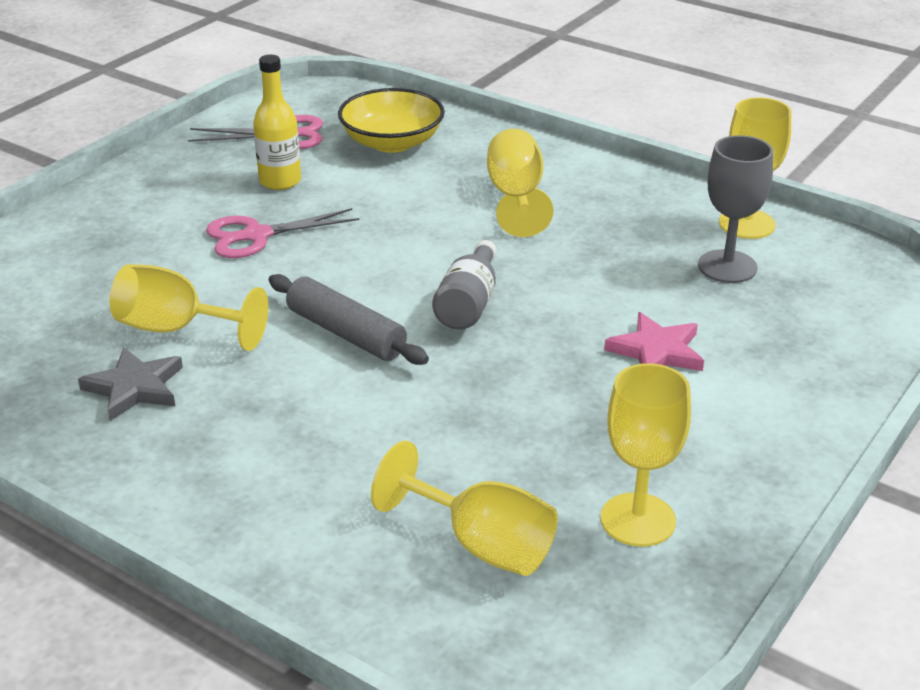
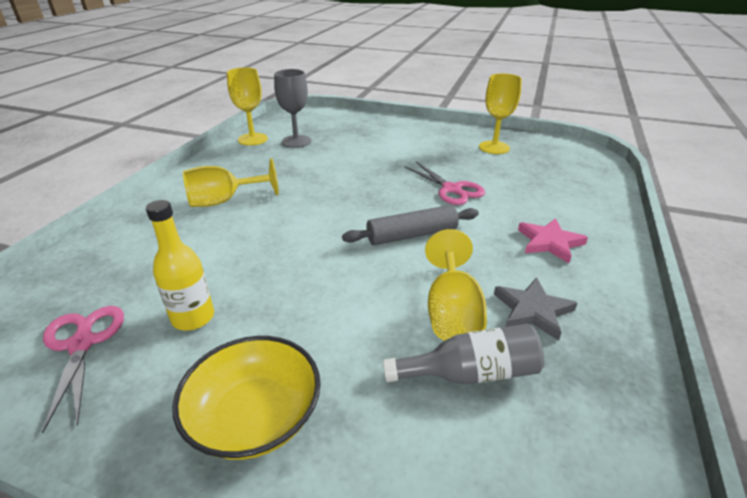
camera: 105 degrees left, 0 degrees up
pink scissors [206,208,360,258] -> pink scissors moved to [405,162,485,205]
grey rolling pin [269,274,429,365] -> grey rolling pin turned 45 degrees clockwise [342,205,479,245]
yellow bowl [338,88,445,153] -> yellow bowl moved to [172,336,321,460]
yellow goblet [371,440,558,576] -> none
grey bottle [432,240,497,329] -> grey bottle moved to [383,324,544,384]
pink star [604,312,704,371] -> pink star moved to [518,218,588,263]

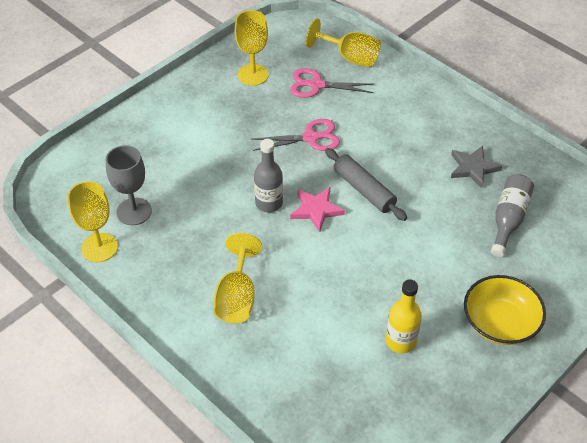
camera: 65 degrees left, 15 degrees up
pink scissors [42,306,124,433] -> pink scissors moved to [290,68,373,98]
grey rolling pin [342,205,479,245] -> grey rolling pin turned 45 degrees counterclockwise [325,148,407,221]
yellow goblet [425,229,487,341] -> yellow goblet moved to [306,18,381,68]
pink star [518,218,588,263] -> pink star moved to [290,187,345,232]
none -> grey bottle [254,139,283,212]

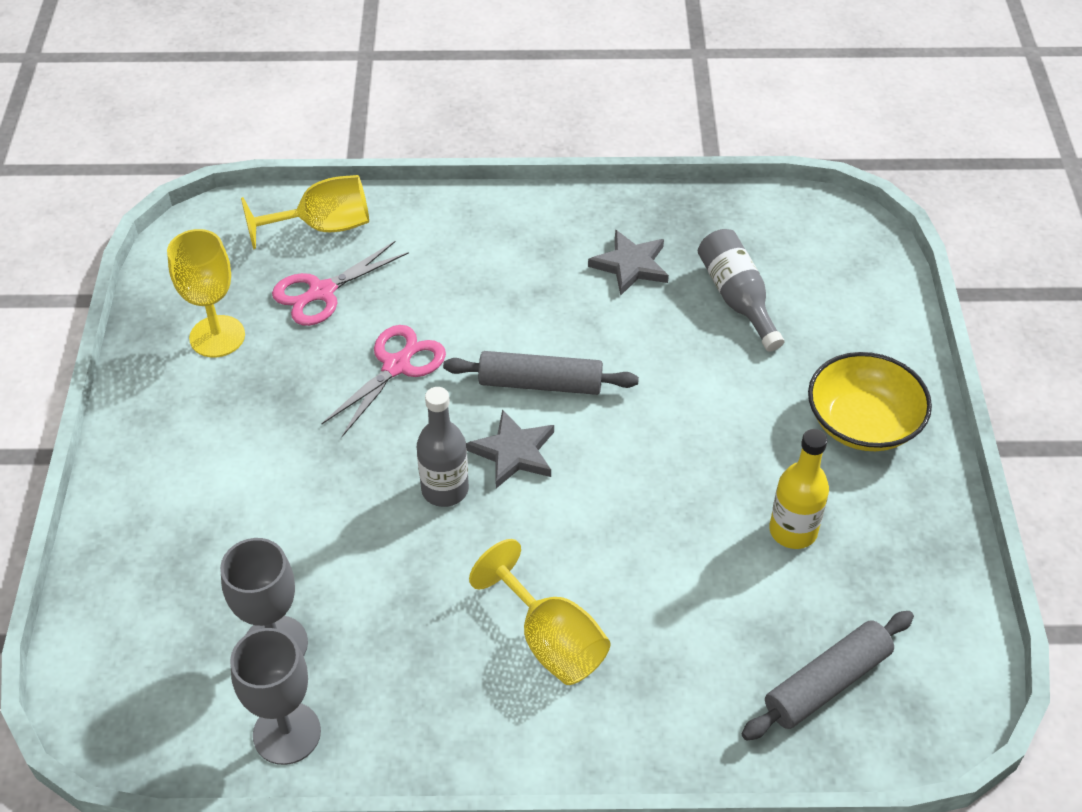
camera: 45 degrees left, 0 degrees up
yellow goblet [68,181,118,262] -> grey goblet [230,628,321,765]
pink star [290,187,345,232] -> grey star [466,409,554,488]
none -> grey rolling pin [742,611,914,741]

